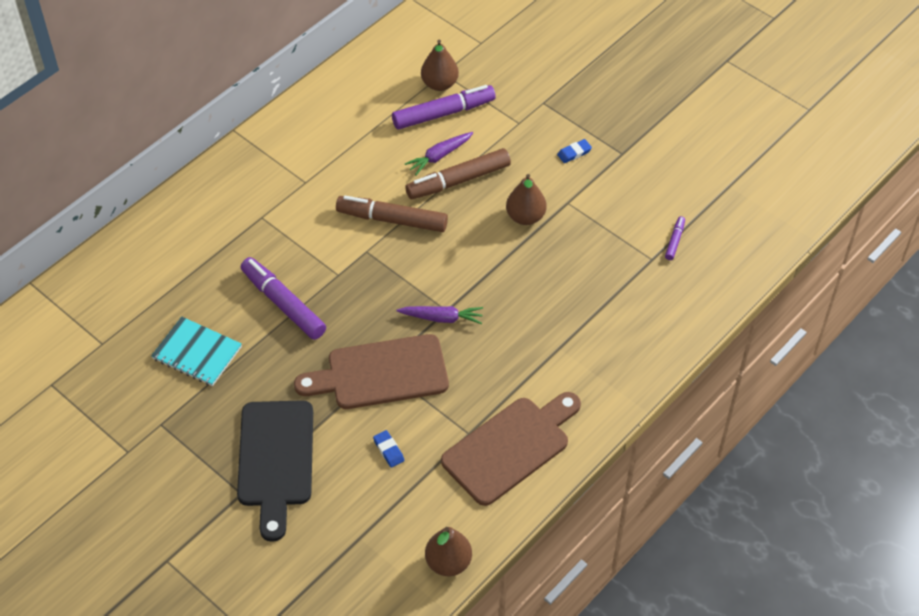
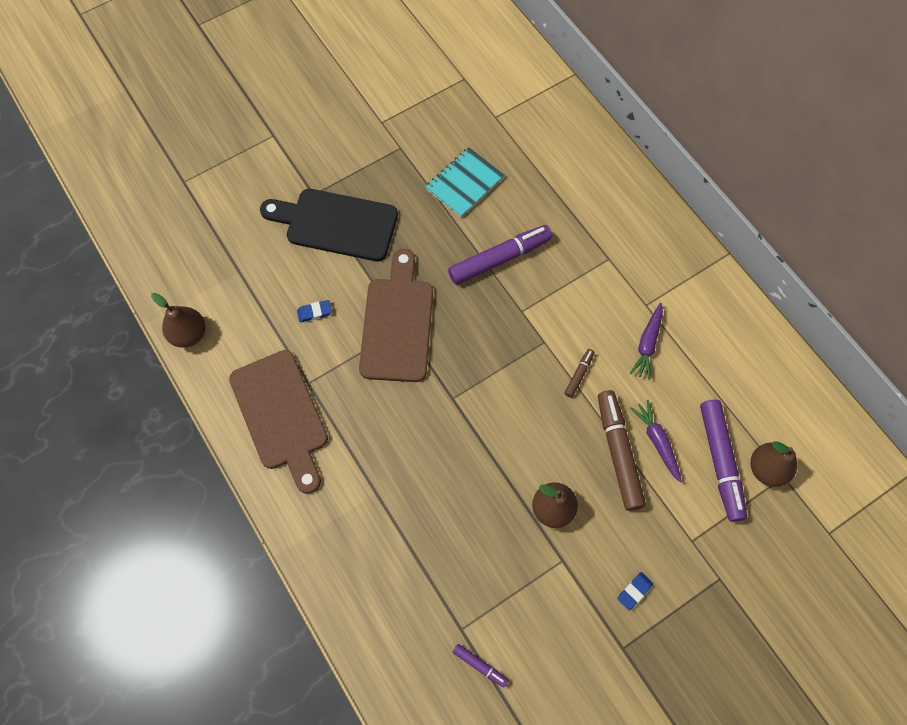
camera: 105 degrees right, 15 degrees up
brown marker [336,196,448,232] -> brown marker [565,349,595,398], size x0.47
purple carrot [397,306,483,324] -> purple carrot moved to [630,303,663,380]
blue eraser [557,139,592,163] -> blue eraser turned 60 degrees clockwise [617,572,653,611]

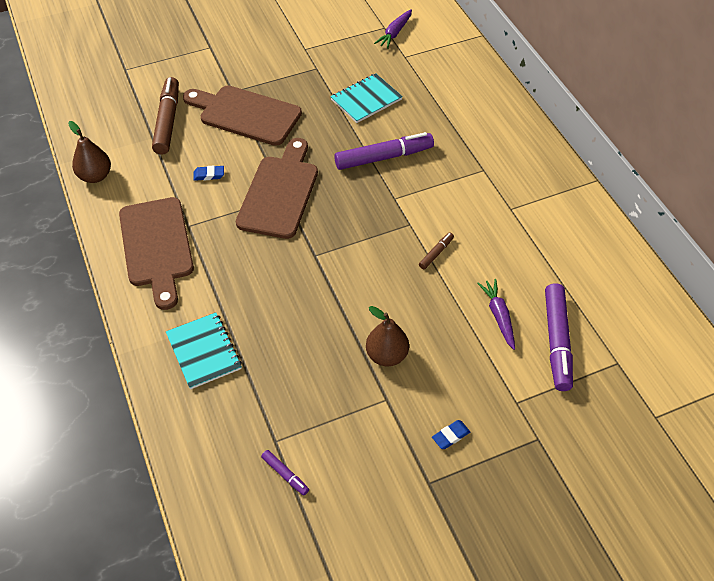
camera: 10 degrees right, 15 degrees down
black cutting board [260,189,398,261] -> brown cutting board [183,85,302,146]
brown marker [598,390,646,511] -> brown marker moved to [152,77,179,155]
purple carrot [630,303,663,380] -> purple carrot moved to [374,9,412,49]
brown pear [751,441,797,487] -> none
none -> turquoise notebook [166,312,242,389]

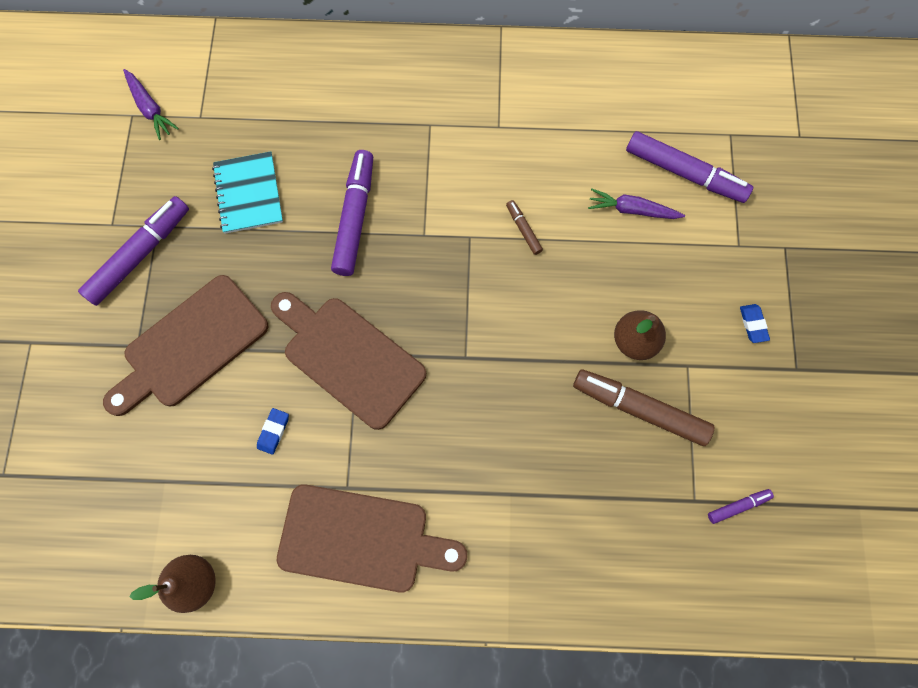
camera: 65 degrees left, 20 degrees up
brown marker [152,77,179,155] -> brown marker moved to [573,369,715,446]
turquoise notebook [166,312,242,389] -> none
none -> purple marker [78,196,189,306]

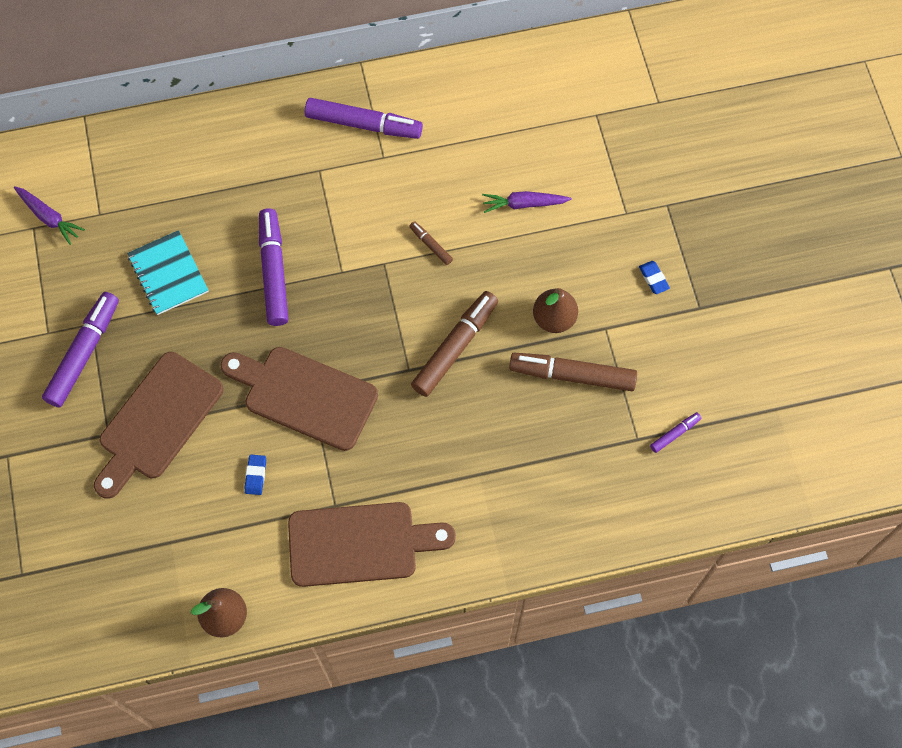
camera: 15 degrees left, 5 degrees down
purple marker [626,131,753,203] -> purple marker moved to [305,98,423,139]
none -> brown marker [411,291,498,397]

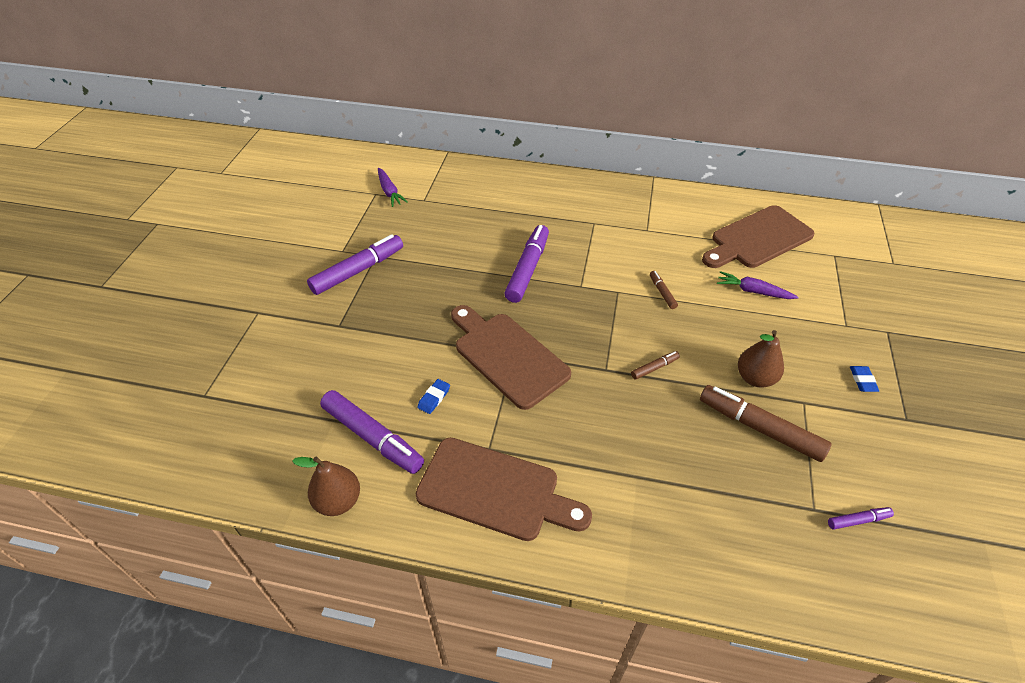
camera: 25 degrees right, 20 degrees down
brown cutting board [94,352,223,499] -> brown cutting board moved to [702,205,814,268]
turquoise notebook [127,230,209,315] -> none
purple marker [305,98,423,139] -> purple marker moved to [320,390,424,474]
brown marker [411,291,498,397] -> brown marker [631,351,680,380], size x0.47

